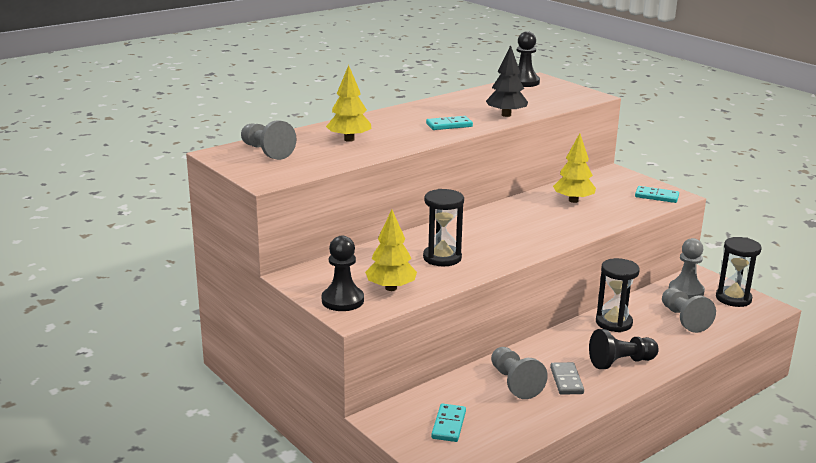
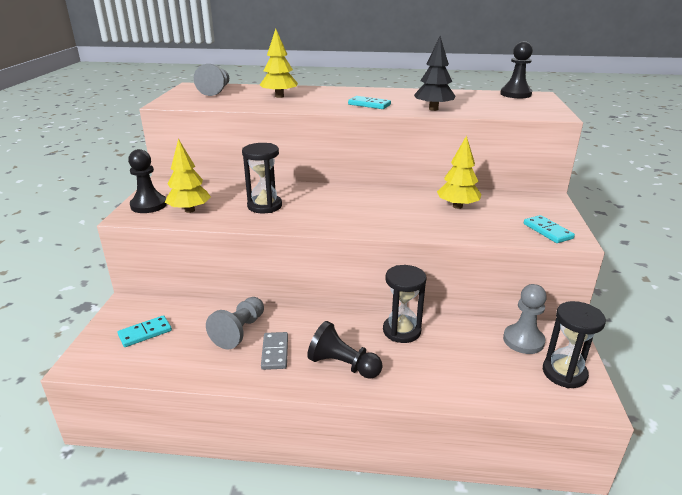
camera: 45 degrees right, 5 degrees up
grey domino [550,362,584,395] -> grey domino turned 45 degrees counterclockwise [261,332,288,370]
grey pawn [662,288,716,333] -> none

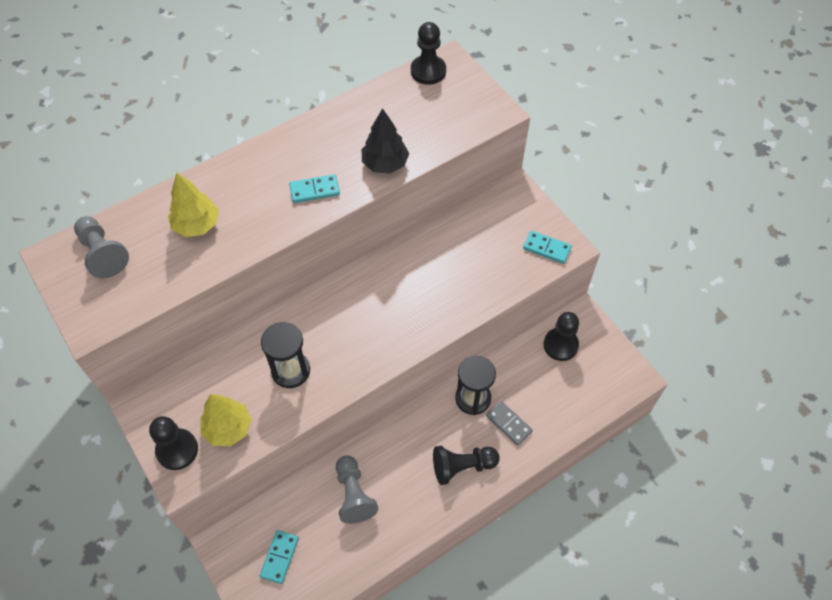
camera: 40 degrees left, 30 degrees up
grey domino [261,332,288,370] -> grey domino moved to [486,401,533,446]
yellow tree [437,135,482,209] -> none
grey pawn [503,284,547,354] -> black pawn [543,312,579,361]
black hourglass [543,301,606,388] -> none

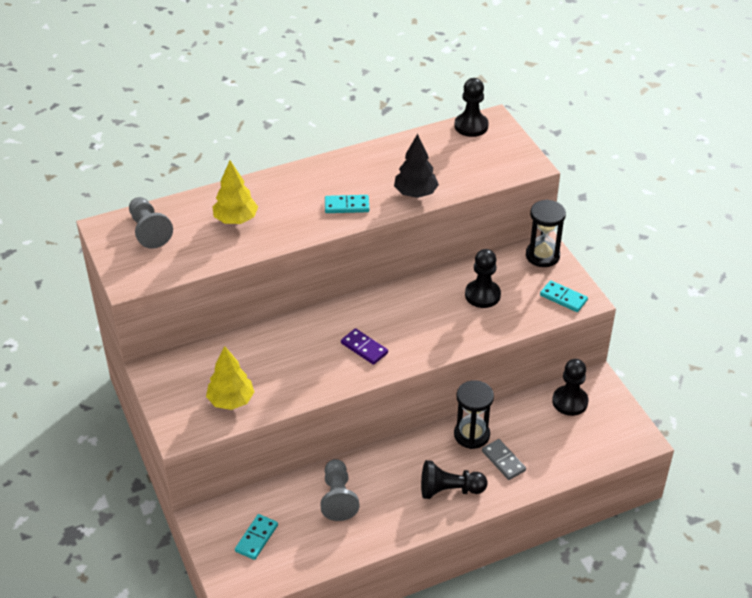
camera: 10 degrees right, 15 degrees down
black pawn [149,416,198,470] -> black pawn moved to [465,249,501,308]
black hourglass [261,322,310,388] -> black hourglass moved to [526,200,566,267]
none -> purple domino [341,328,388,365]

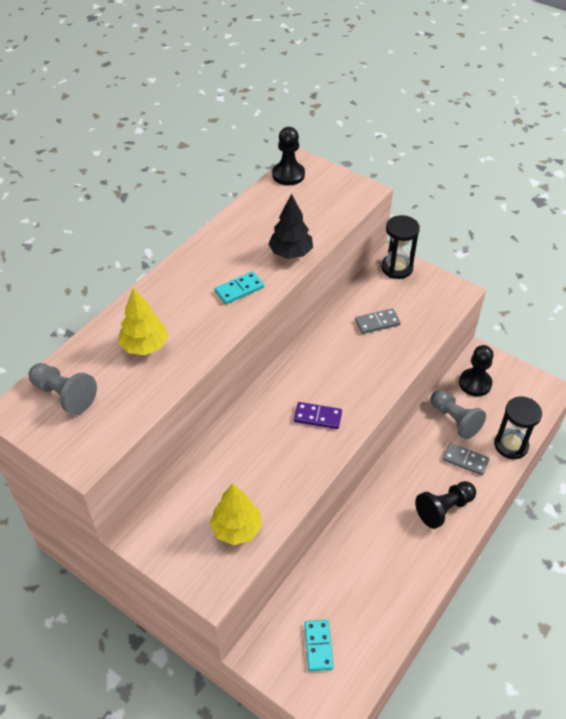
camera: 30 degrees left, 5 degrees up
grey pawn [320,459,360,521] -> grey pawn moved to [430,390,486,439]
black hourglass [454,380,494,449] -> black hourglass moved to [494,397,542,459]
black pawn [465,249,501,308] -> grey domino [355,308,401,334]
turquoise domino [540,280,588,312] -> none

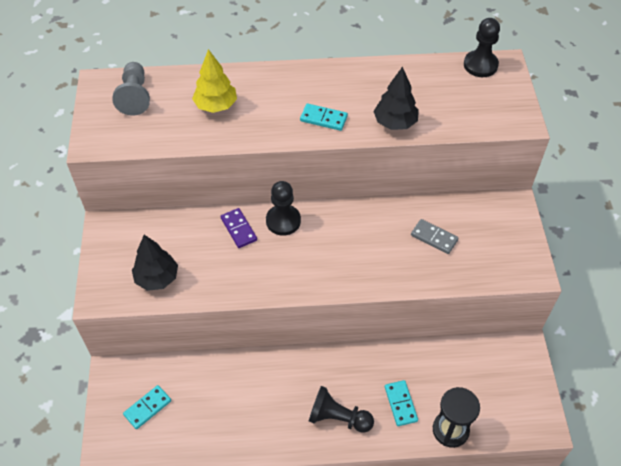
camera: 50 degrees right, 5 degrees up
yellow tree [210,483,262,545] -> black tree [132,235,178,291]
purple domino [294,402,342,429] -> purple domino moved to [221,208,257,248]
black hourglass [381,215,420,279] -> none
grey pawn [430,390,486,439] -> none
grey domino [443,443,489,475] -> turquoise domino [385,380,418,426]
black pawn [459,345,493,396] -> black pawn moved to [266,181,301,236]

